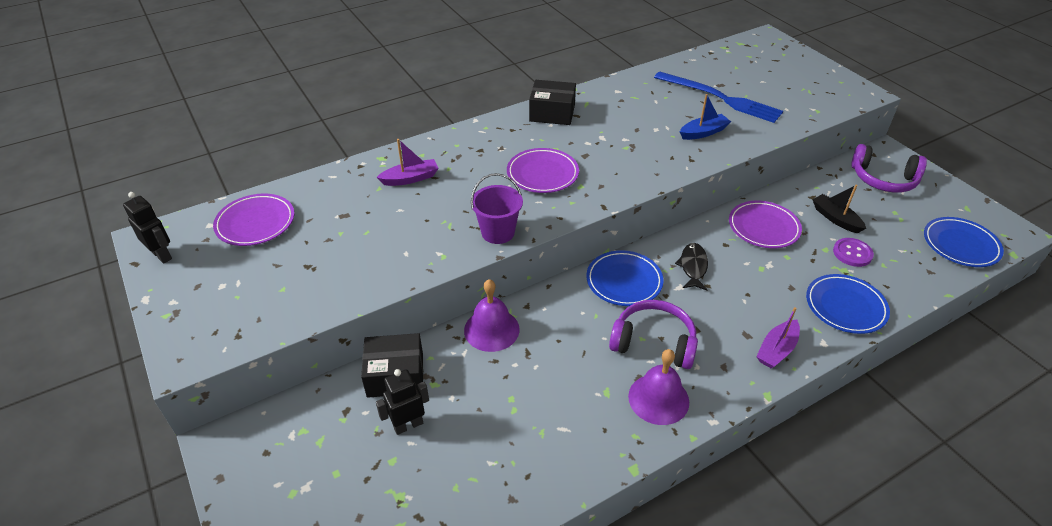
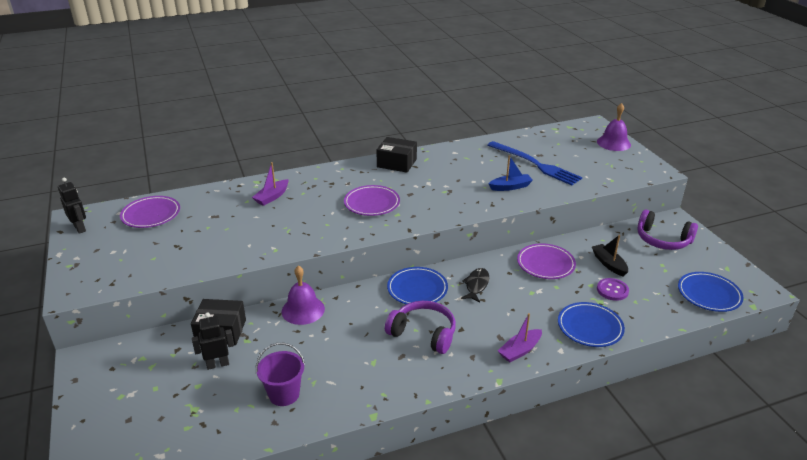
camera: 10 degrees right, 10 degrees down
purple boat [376,139,439,186] -> purple boat turned 135 degrees clockwise [252,162,288,206]
purple bucket [471,173,523,244] -> purple bucket moved to [256,343,305,406]
purple bell [628,349,689,425] -> purple bell moved to [597,103,631,151]

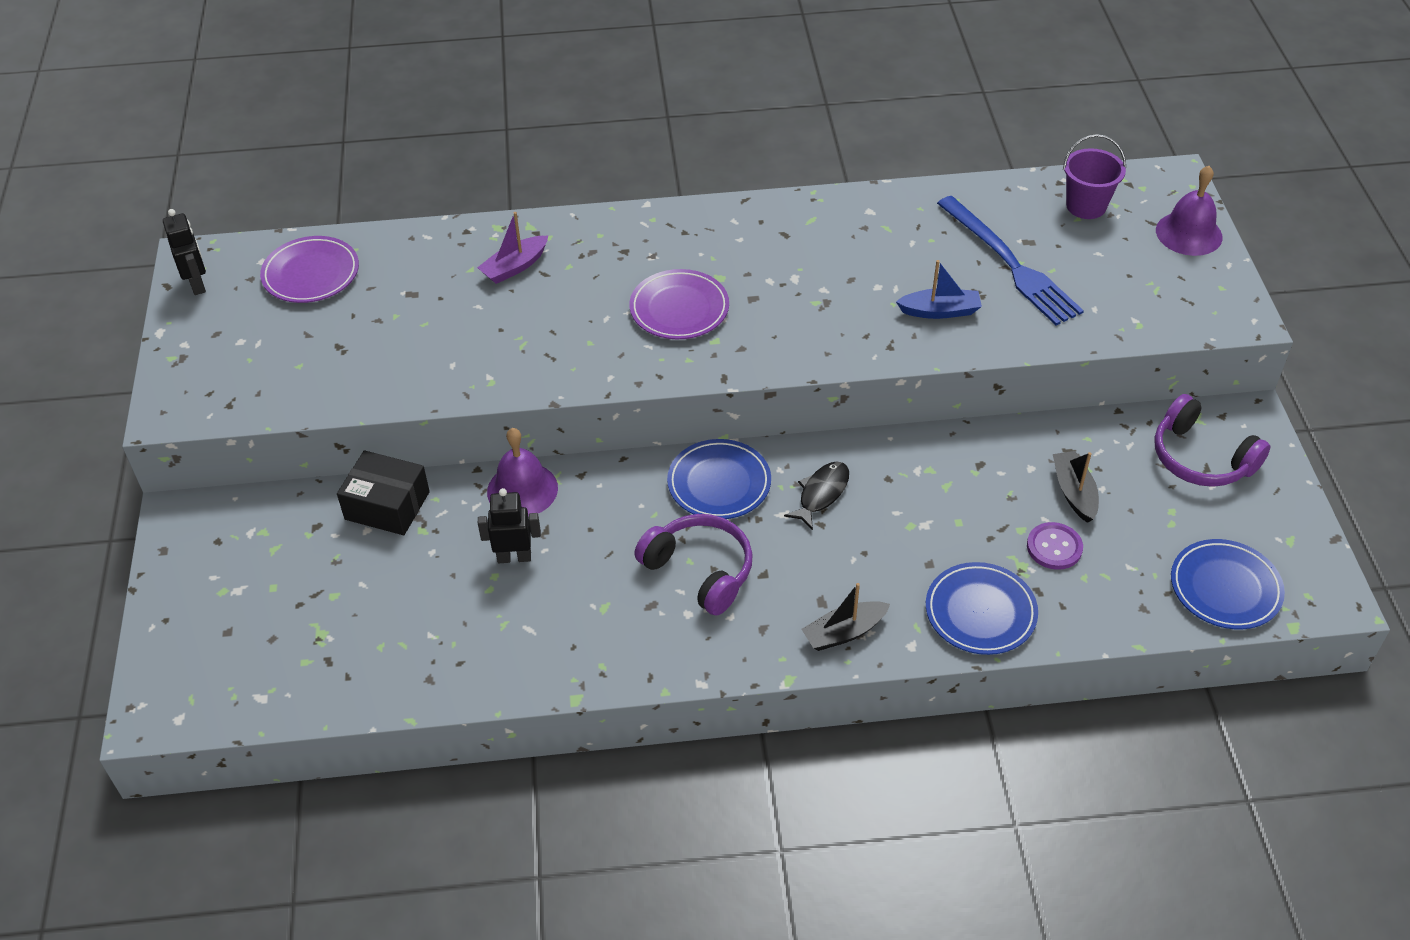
camera: 15 degrees right, 15 degrees up
black robot [192,312,234,370] -> black robot moved to [478,488,541,563]
purple bucket [256,343,305,406] -> purple bucket moved to [1063,134,1126,219]
black box [376,137,417,173] -> none
purple boat [498,313,542,363] -> black boat [801,583,890,651]
purple plate [517,243,576,279] -> none

